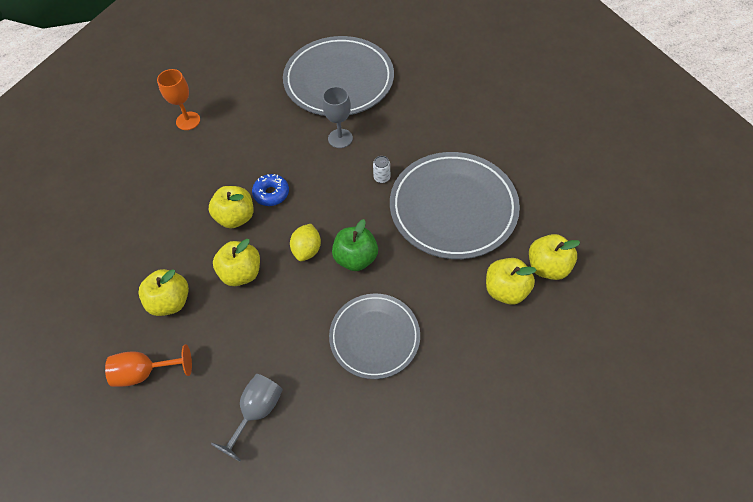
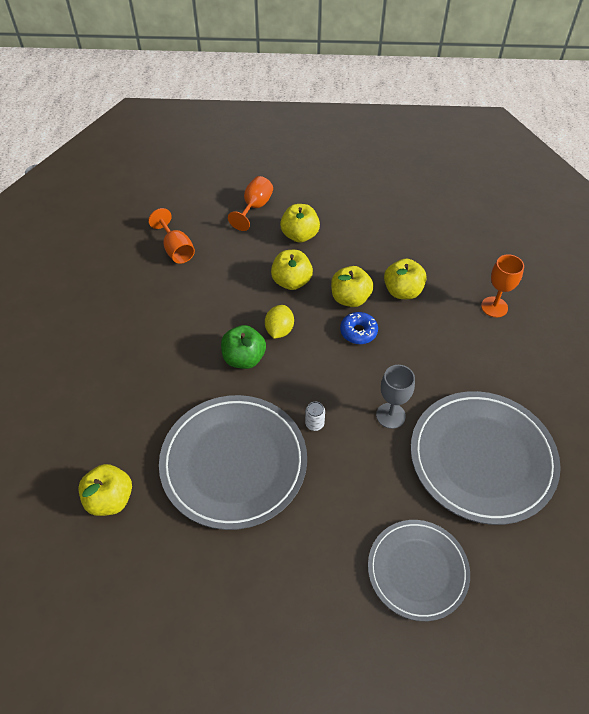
camera: 120 degrees right, 5 degrees down
grey goblet [211,374,283,461] -> orange goblet [148,208,195,264]
yellow lemon [290,224,321,261] -> yellow lemon turned 60 degrees clockwise [265,305,294,339]
grey plate [329,293,420,379] -> grey plate moved to [368,520,470,621]
yellow apple [486,258,536,305] -> yellow apple moved to [384,259,427,299]

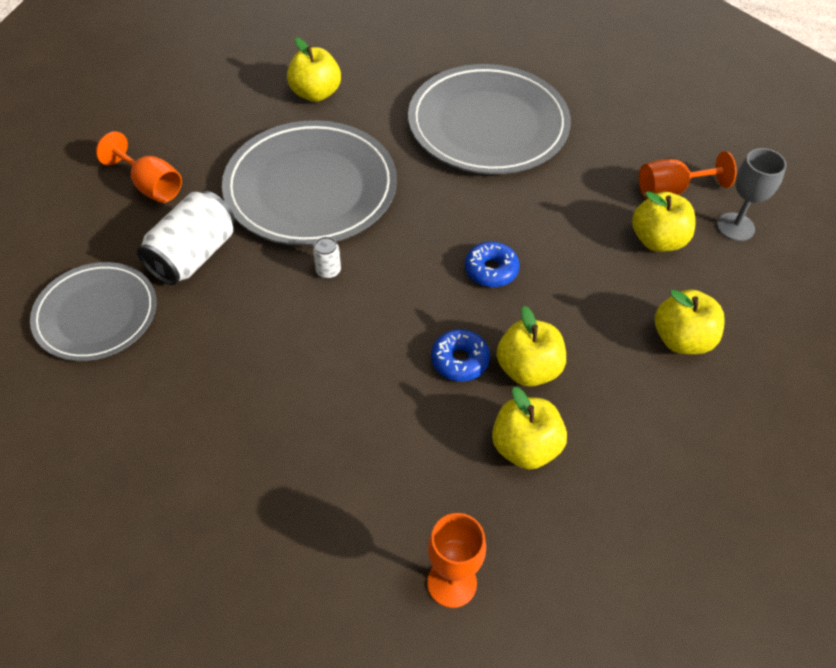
camera: 105 degrees right, 0 degrees up
green apple [221,325,266,369] -> none
orange goblet [228,176,273,231] -> orange goblet moved to [96,131,182,203]
yellow lemon [265,305,294,339] -> blue donut [465,242,520,287]
yellow apple [271,250,313,290] -> yellow apple moved to [632,191,696,252]
grey goblet [376,365,415,429] -> grey goblet moved to [717,148,787,241]
grey plate [411,391,561,525] -> grey plate moved to [408,64,571,174]
none -> white can [137,190,235,285]

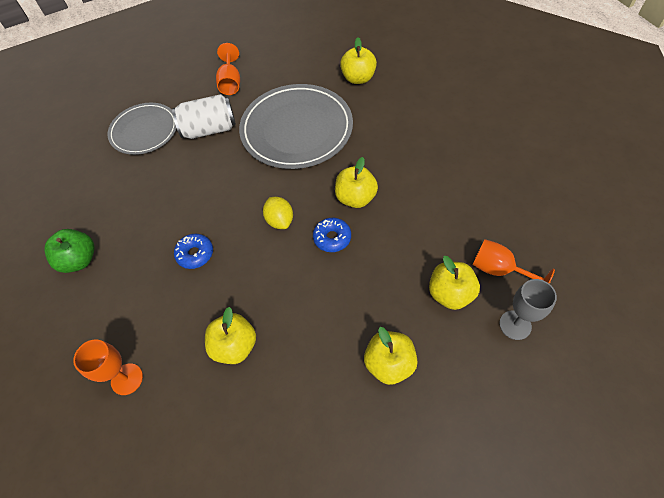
camera: 50 degrees right, 5 degrees up
white can [313,237,341,279] -> none
grey plate [408,64,571,174] -> none
blue donut [431,329,490,382] -> blue donut moved to [174,234,213,269]
yellow apple [497,306,566,387] -> yellow apple moved to [335,157,378,208]
none -> green apple [44,229,95,273]
none -> yellow lemon [263,197,293,229]

